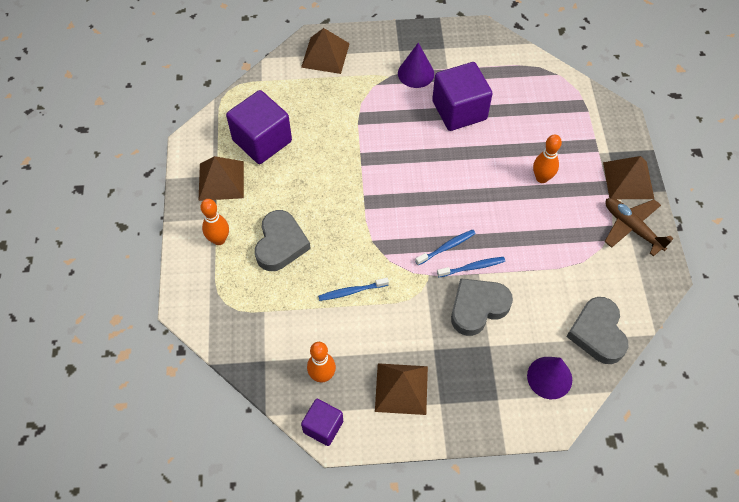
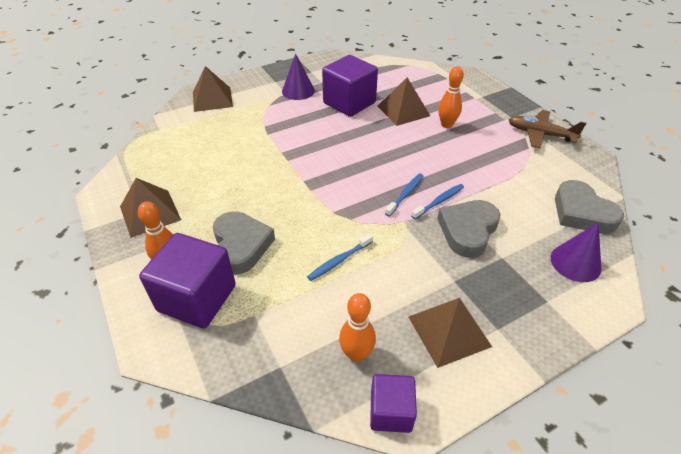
camera: 25 degrees left, 15 degrees down
purple cube [226,90,292,164] -> purple cube moved to [139,233,236,328]
brown pyramid [603,156,654,199] -> brown pyramid moved to [378,77,430,126]

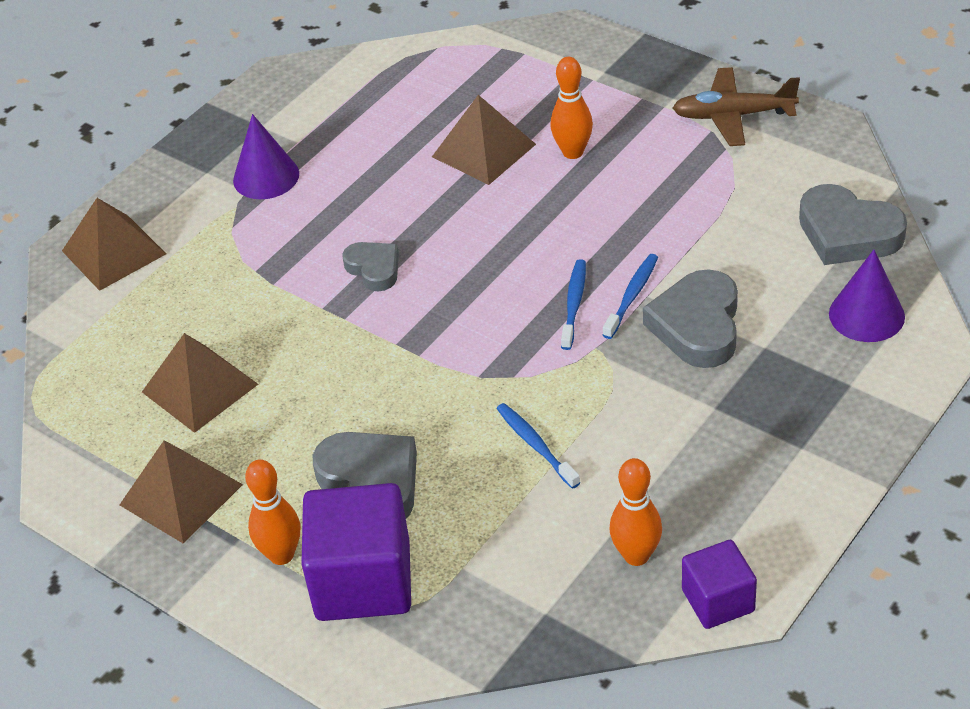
camera: 20 degrees left, 0 degrees up
blue toothbrush [307,233,373,281] -> blue toothbrush turned 120 degrees clockwise [497,403,580,489]
purple cube [322,55,378,117] -> none
brown pyramid [409,298,492,368] -> brown pyramid moved to [142,333,258,433]
none -> grey heart [343,242,399,291]

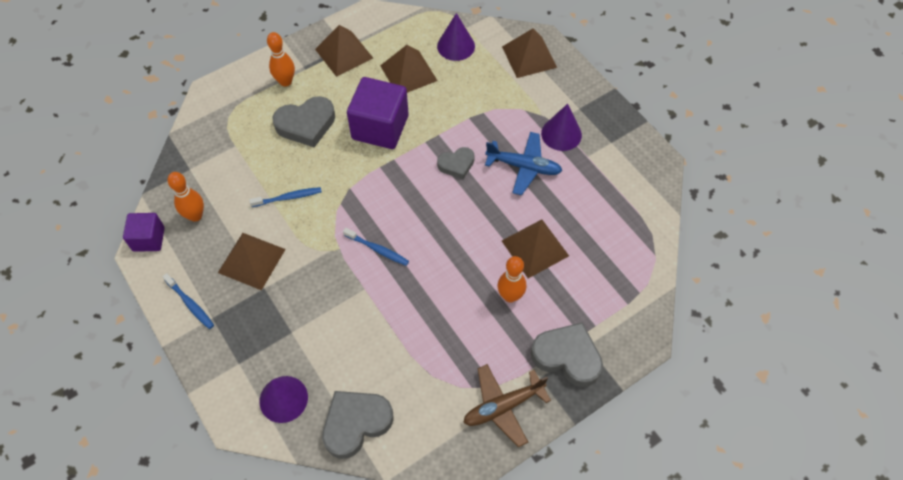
camera: 105 degrees right, 15 degrees up
purple cube [301,483,411,621] -> purple cube moved to [347,77,409,149]
blue toothbrush [603,254,658,339] -> blue toothbrush moved to [163,273,214,329]
grey heart [643,269,738,368] -> grey heart moved to [531,322,603,387]
brown plane [673,67,800,146] -> brown plane turned 135 degrees counterclockwise [463,364,551,447]
none -> brown pyramid [218,233,286,290]
none -> purple cone [437,13,475,61]
none -> blue plane [485,132,562,195]

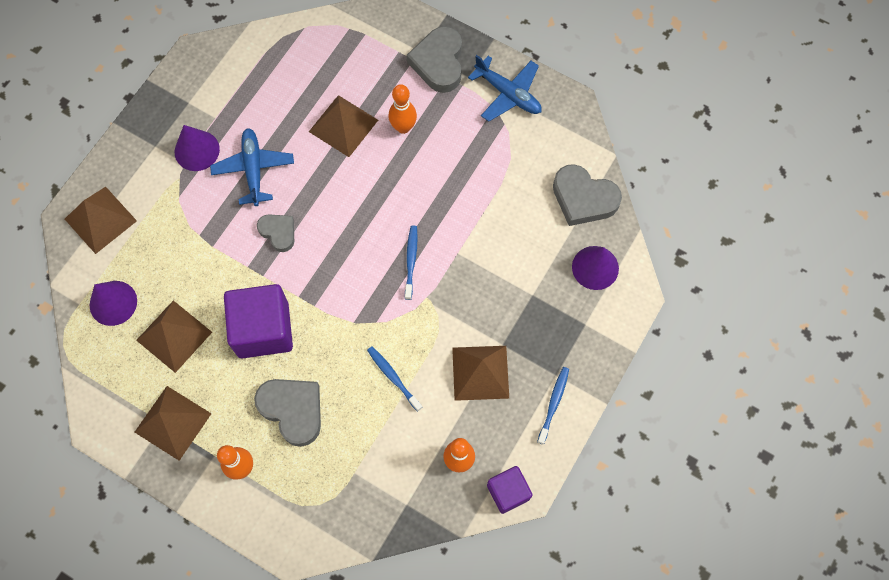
camera: 115 degrees left, 10 degrees up
brown plane [463,364,551,447] -> blue plane [468,55,542,122]

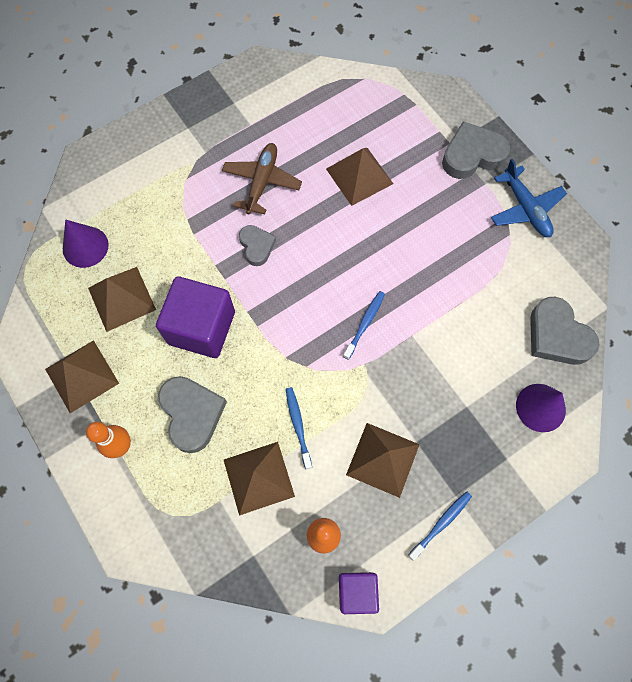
camera: 25 degrees right, 0 degrees up
brown pyramid [65,187,137,254] -> brown pyramid moved to [224,442,295,516]
purple cone [175,125,220,171] -> none
blue plane [210,128,294,206] -> brown plane [222,143,302,215]
orange bowling pin [388,84,417,134] -> none
grey heart [407,26,462,93] -> grey heart turned 45 degrees clockwise [442,121,510,179]

